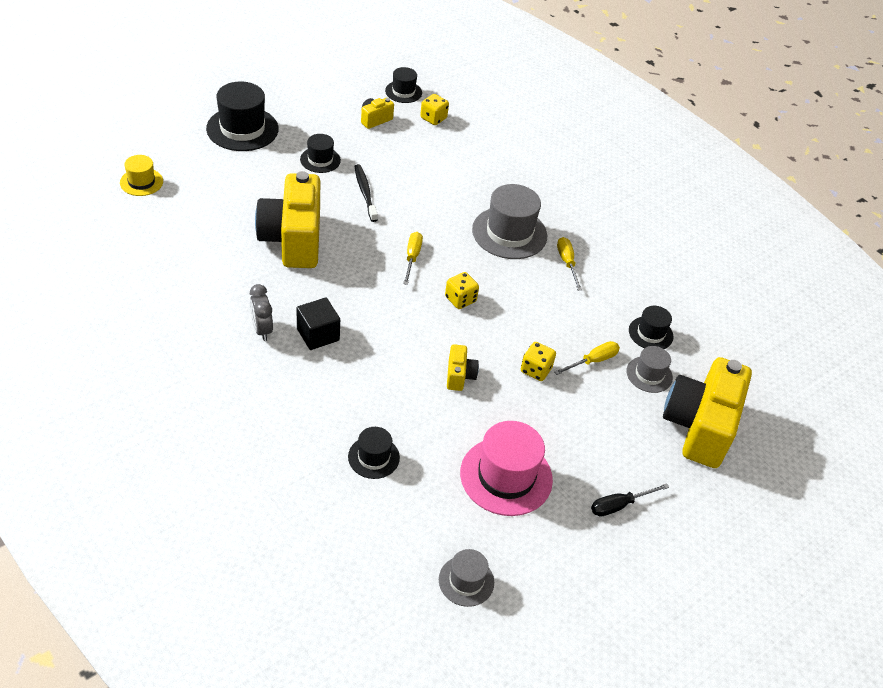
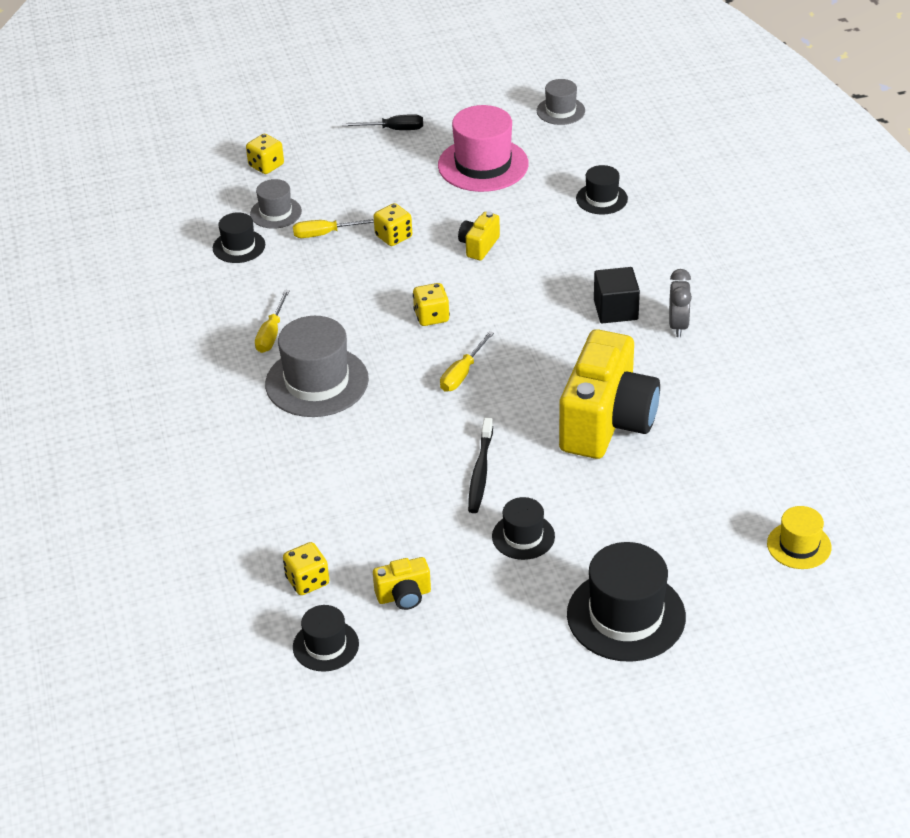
camera: 150 degrees left, 5 degrees down
yellow camera [663,357,752,468] -> yellow dice [246,134,284,174]

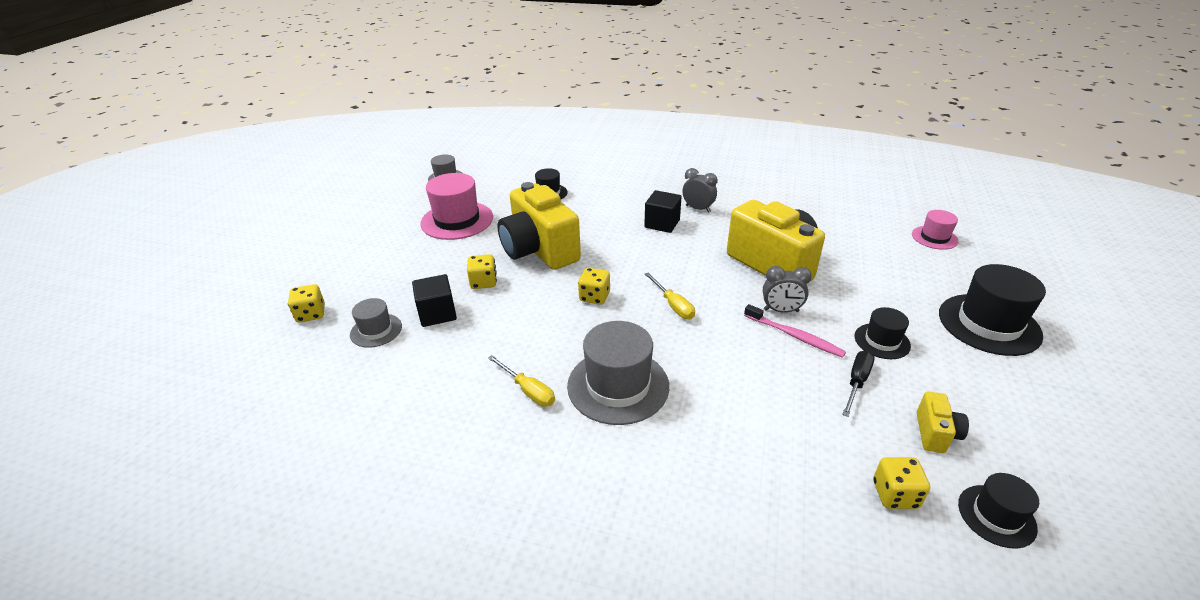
camera: 60 degrees left, 5 degrees down
black hat [213,212,265,263] -> none
yellow screwdriver [293,219,374,238] -> black cube [412,274,457,327]
black screwdriver [342,114,423,130] -> black screwdriver moved to [842,351,875,417]
yellow camera [458,211,500,260] -> yellow camera [497,182,581,270], size x2.30
black toothbrush [468,418,493,513] -> pink toothbrush [744,304,846,358]
yellow hat [767,506,831,569] -> pink hat [912,210,959,250]
none -> grey clock [763,266,812,312]

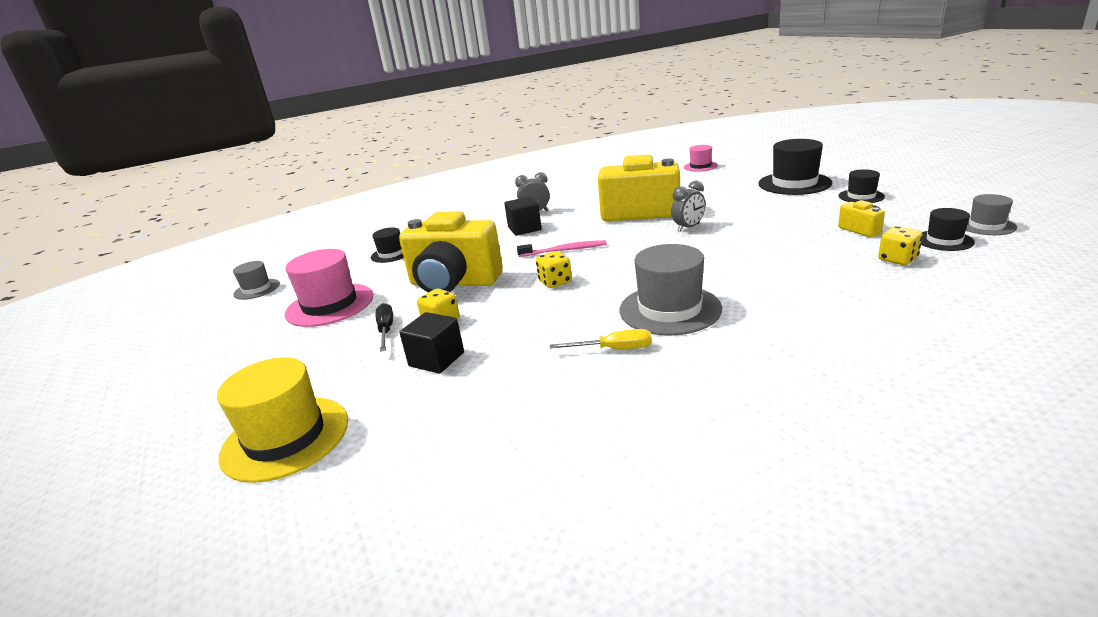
camera: 40 degrees left, 10 degrees down
yellow dice [288,284,325,322] -> yellow hat [217,357,348,483]
grey hat [350,298,402,348] -> grey hat moved to [966,194,1017,235]
yellow screwdriver [645,272,695,319] -> none
pink toothbrush [744,304,846,358] -> pink toothbrush moved to [517,240,607,257]
black screwdriver [842,351,875,417] -> black screwdriver moved to [376,303,393,352]
black hat [855,307,911,359] -> black hat moved to [839,169,885,203]

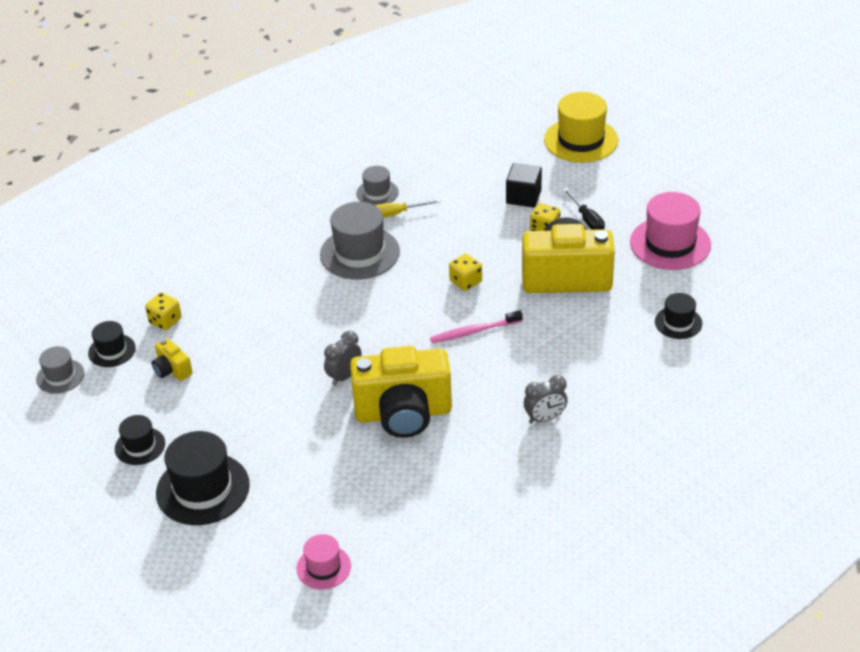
camera: 165 degrees right, 15 degrees up
grey hat [233,261,280,300] -> grey hat moved to [356,166,399,205]
black cube [504,197,542,236] -> none

